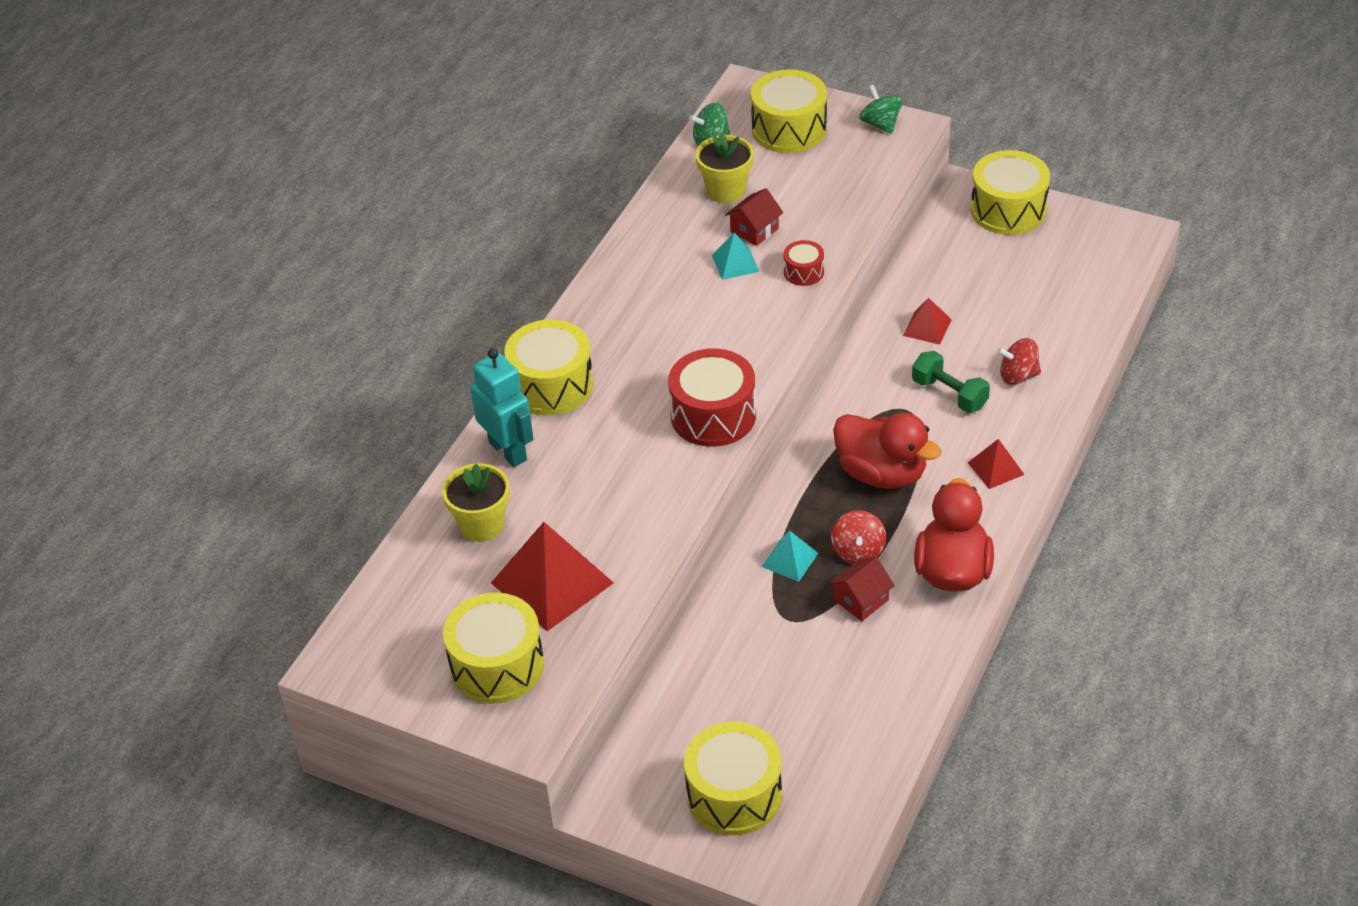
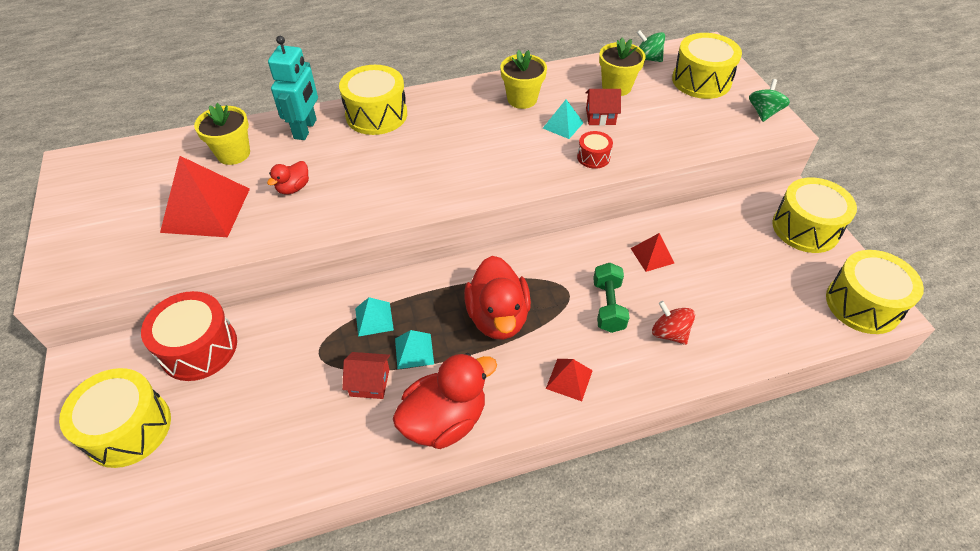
camera: 45 degrees right, 5 degrees up
yellow drum [443,593,544,704] -> yellow drum moved to [826,250,924,334]
red drum [668,348,756,447] -> red drum moved to [141,291,237,381]
red spinning top [831,510,886,564] -> turquoise pyramid [395,330,434,369]
none -> red duck [267,161,309,194]
none -> yellow flower pot [501,50,547,109]

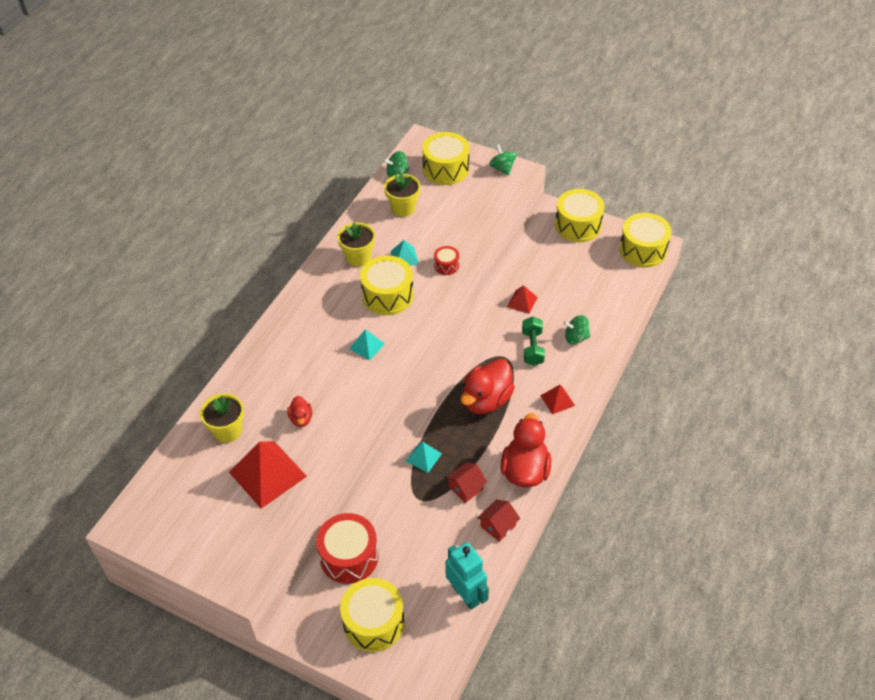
camera: 45 degrees left, 0 degrees up
turquoise robot [268,36,318,140] -> turquoise robot moved to [445,542,489,610]
yellow drum [339,65,407,135] -> yellow drum moved to [360,255,414,315]
turquoise pyramid [395,330,434,369] -> turquoise pyramid moved to [349,329,385,361]
red duck [464,256,531,340] -> red duck turned 90 degrees clockwise [461,359,515,414]
red house [586,89,621,126] -> red house moved to [477,499,520,542]
green dumbbell [593,263,629,333] -> green dumbbell turned 45 degrees clockwise [522,317,545,366]
red spinning top [652,301,695,345] -> green spinning top [563,315,590,344]

